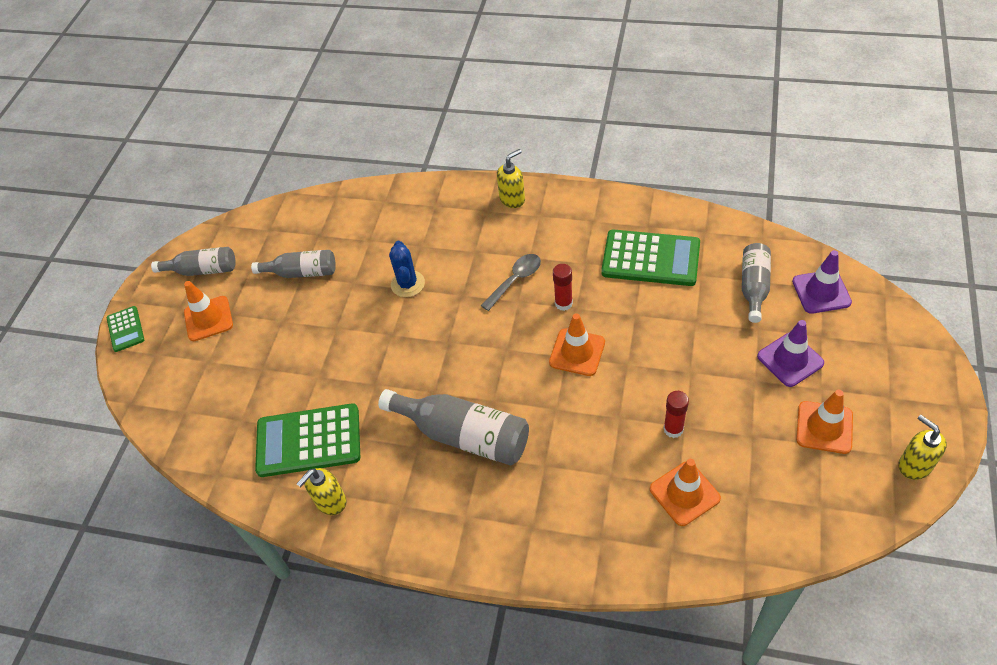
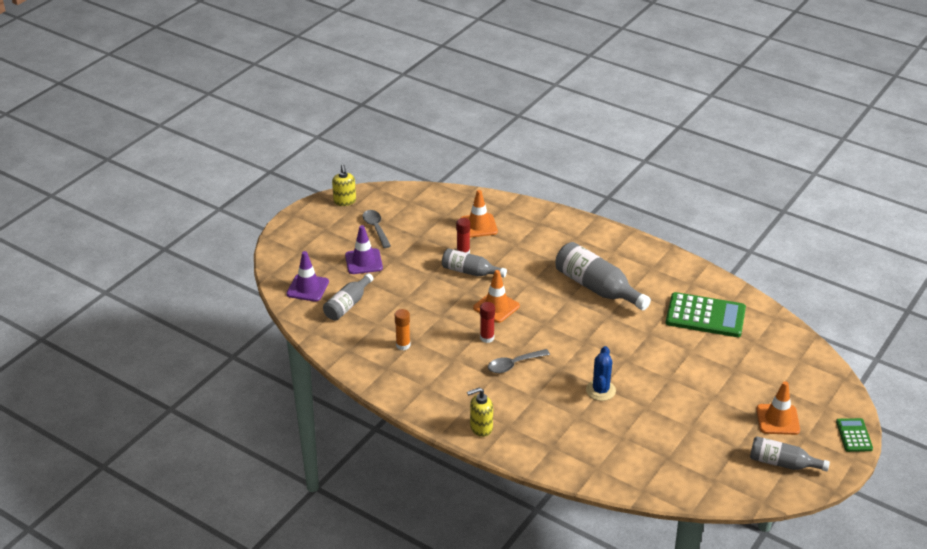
camera: 165 degrees left, 15 degrees down
grey bottle [251,250,336,278] -> grey bottle moved to [442,248,507,277]
yellow soap dispenser [297,468,347,515] -> none
green calculator [601,229,700,286] -> orange glue stick [395,309,410,350]
orange traffic cone [796,390,853,454] -> grey spoon [363,210,391,248]

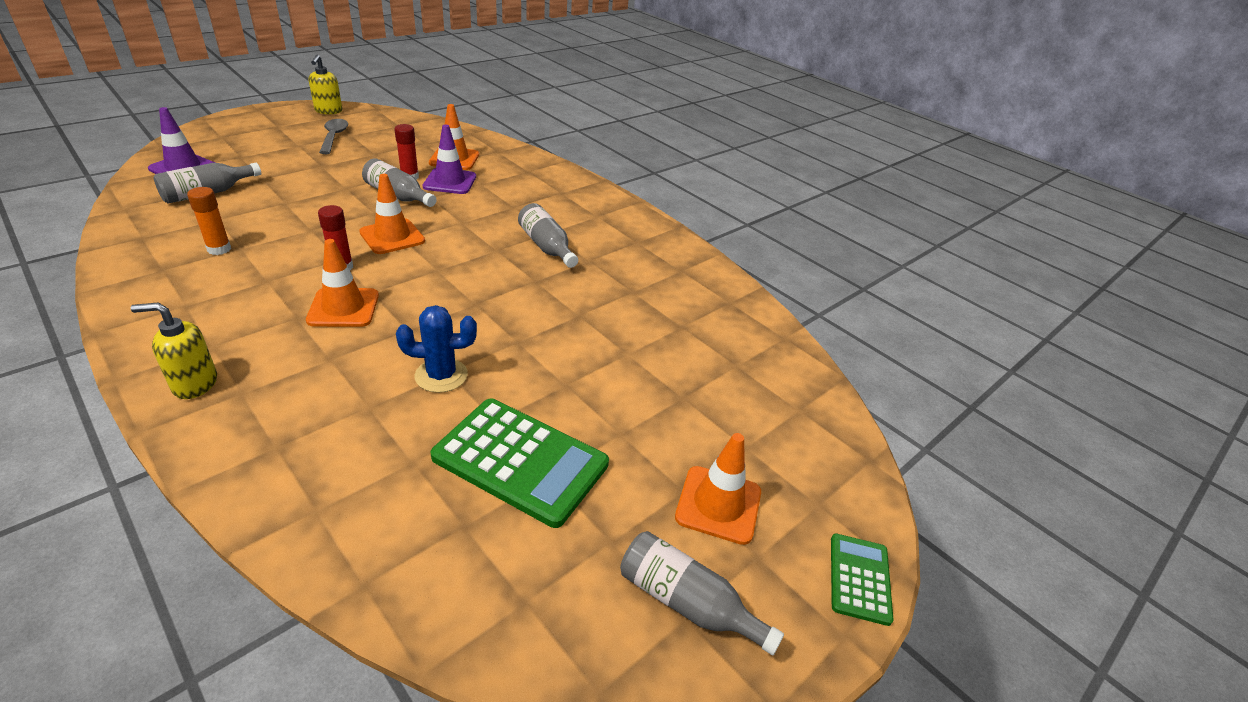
camera: 10 degrees right, 0 degrees up
purple traffic cone [345,225,383,274] -> purple traffic cone moved to [423,125,476,194]
grey spoon [488,349,550,373] -> orange traffic cone [306,239,379,327]
grey bottle [555,242,651,310] -> grey bottle [518,203,578,268], size x0.62
blue cactus [586,346,616,401] -> blue cactus turned 60 degrees clockwise [396,305,477,393]
green calculator [666,292,746,337] -> green calculator moved to [430,399,609,528]

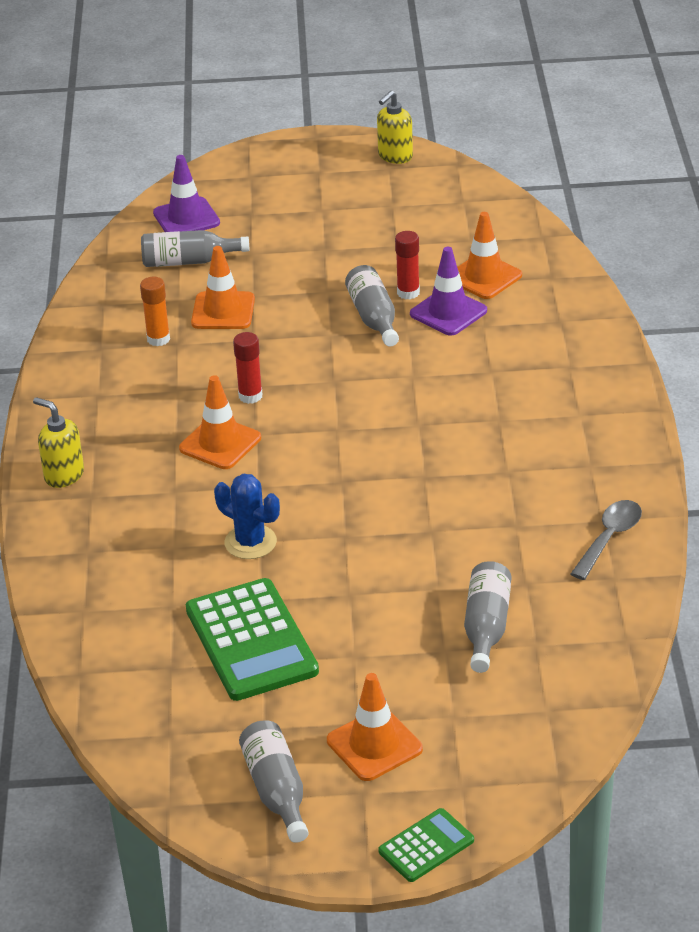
camera: 45 degrees right, 0 degrees up
grey spoon [319,119,348,154] -> grey spoon moved to [571,500,642,580]
orange traffic cone [359,174,425,254] -> orange traffic cone moved to [191,246,255,329]
grey bottle [518,203,578,268] -> grey bottle moved to [464,561,511,673]

